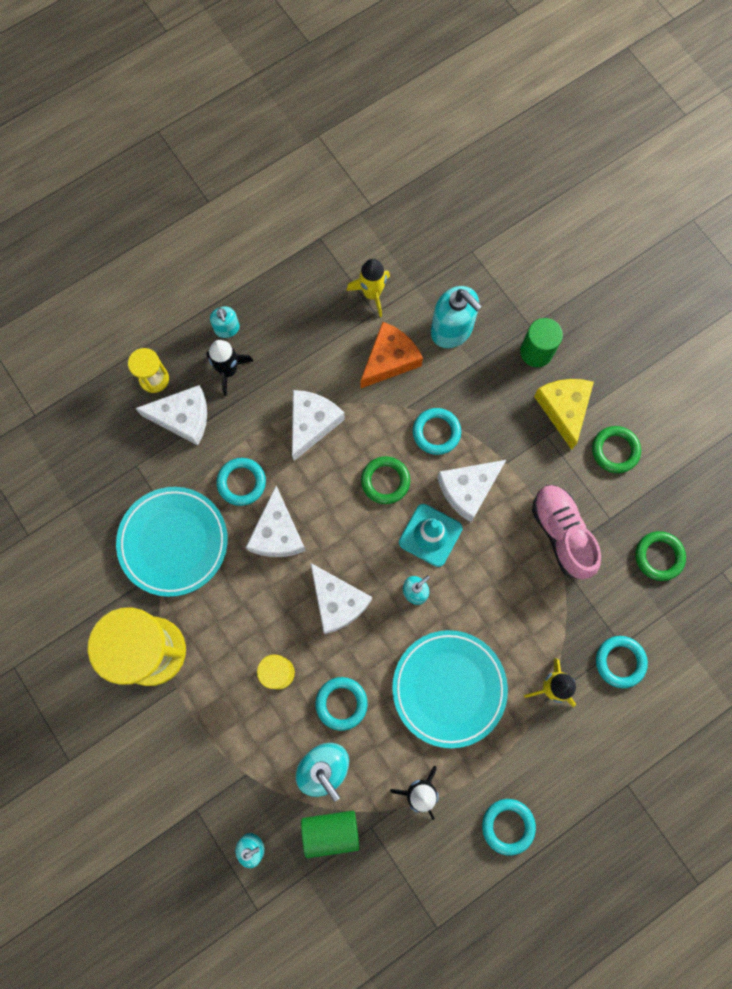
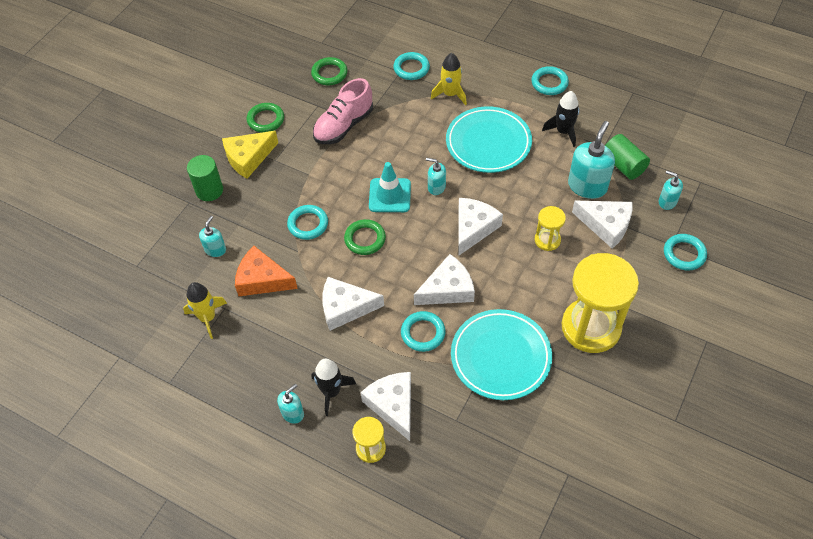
camera: 115 degrees left, 20 degrees down
turquoise ring [315,677,368,731] -> turquoise ring moved to [664,234,707,271]
turquoise soap dispenser [431,286,482,348] -> turquoise soap dispenser [199,216,226,257], size x0.55
white cheese [437,460,506,522] -> white cheese moved to [572,201,633,248]

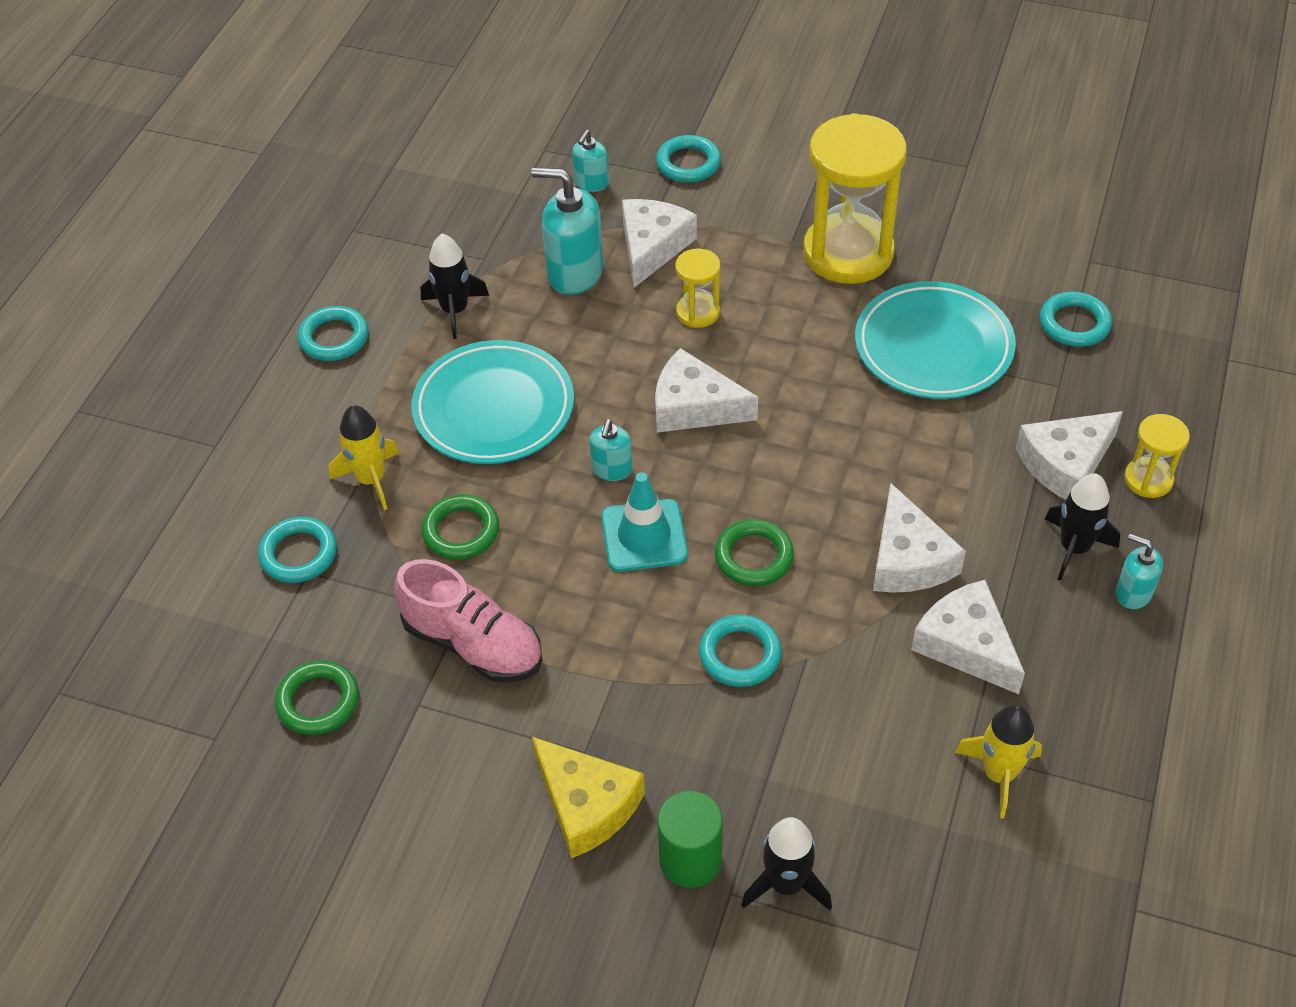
camera: 100 degrees left, 5 degrees down
turquoise soap dispenser [199,216,226,257] -> none
orange cheese [235,246,298,296] -> none
green ring [247,103,284,133] -> green ring moved to [421,495,499,560]
turquoise ring [401,311,445,352] -> turquoise ring moved to [1040,292,1112,347]
white cheese [414,254,475,305] -> white cheese moved to [911,580,1025,694]
green cylinder [605,134,650,180] -> none
none -> black rocket [741,817,832,911]

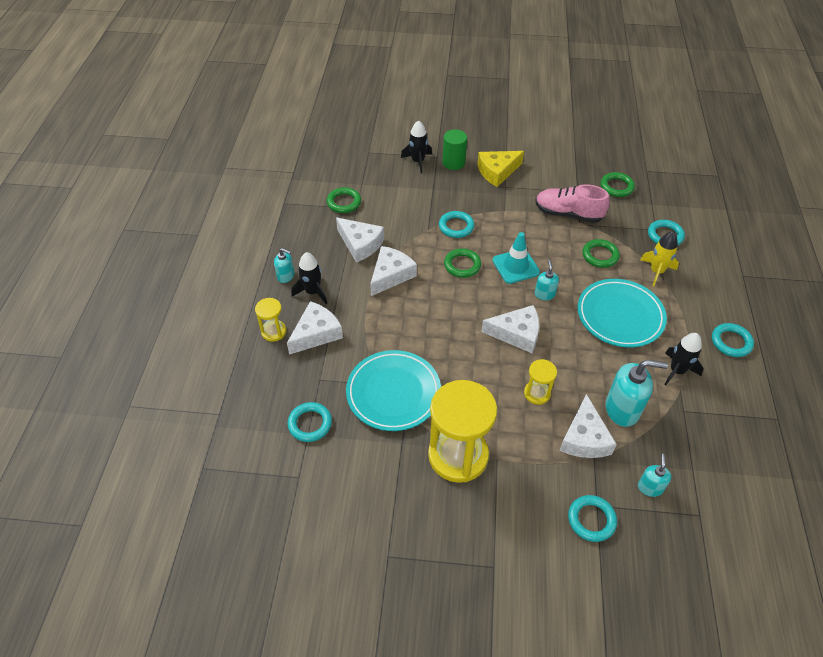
camera: 165 degrees right, 0 degrees up
yellow cheese [532,737,645,858] -> yellow cheese turned 60 degrees counterclockwise [477,151,524,187]
white cheese [873,483,966,593] -> white cheese turned 60 degrees clockwise [370,246,417,296]
yellow rocket [955,704,1042,818] -> green ring [327,187,361,213]

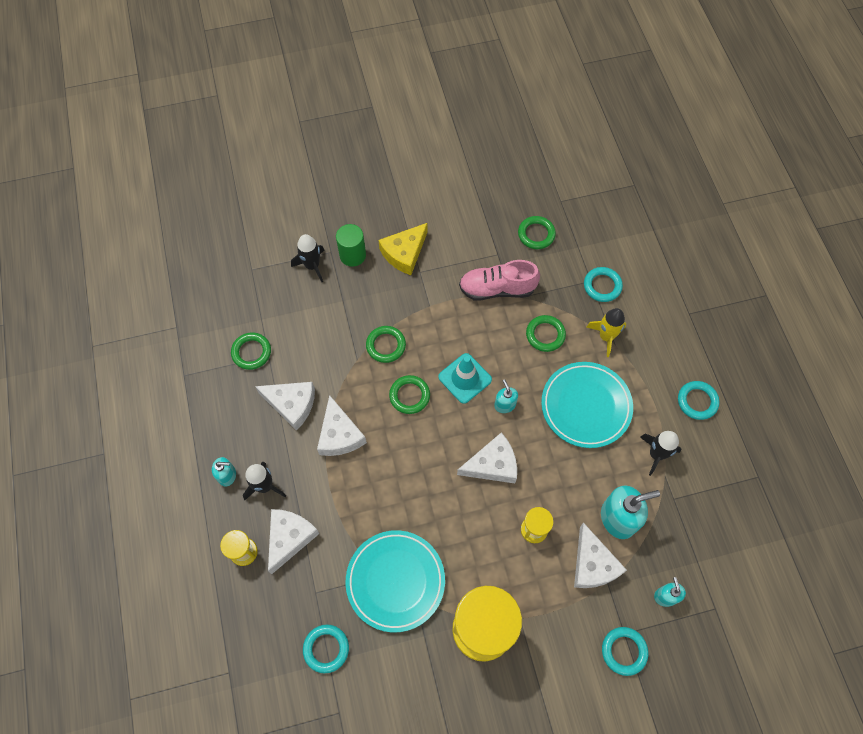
camera: 20 degrees left, 15 degrees up
white cheese [370,246,417,296] -> white cheese turned 150 degrees clockwise [317,395,367,456]
turquoise ring [439,211,474,238] -> green ring [366,326,406,363]

